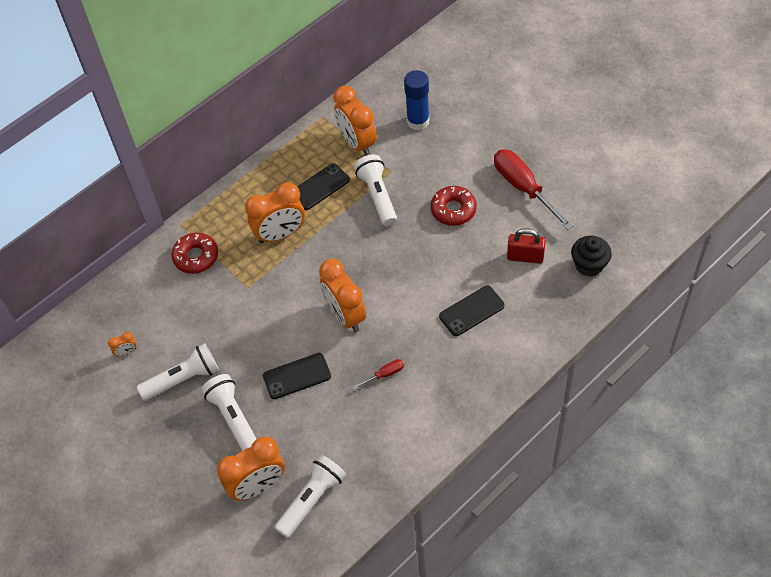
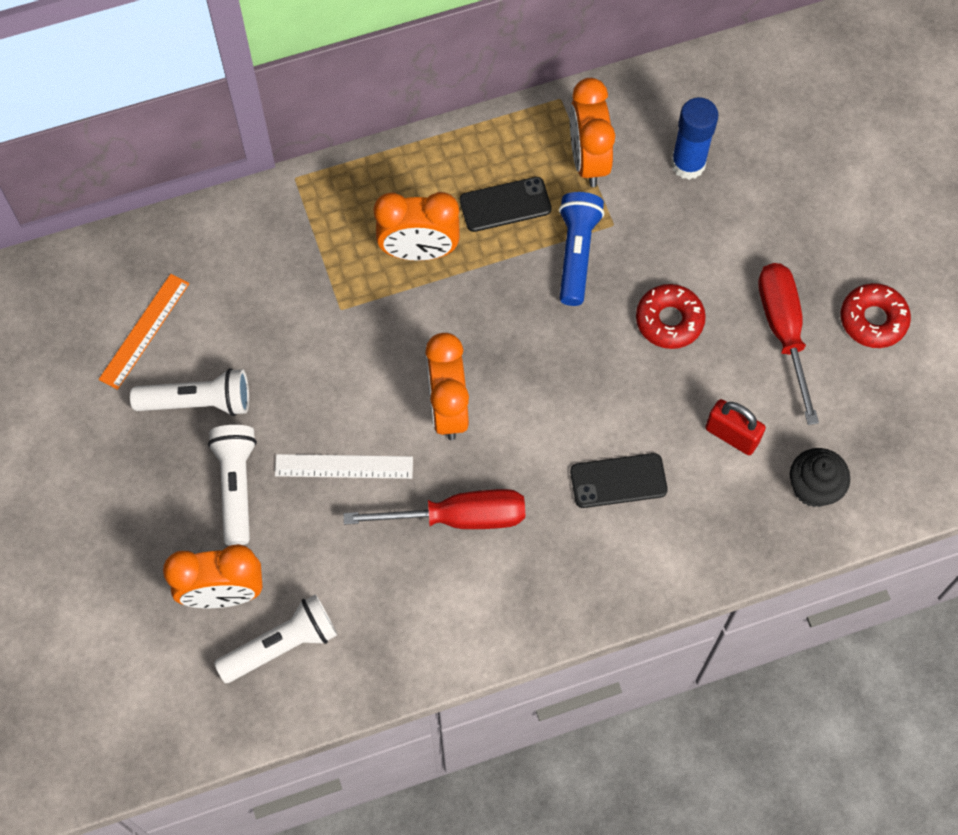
camera: 20 degrees right, 10 degrees up
orange clock [108,332,137,357] -> orange ruler [99,274,189,390]
red donut [172,233,218,274] -> red donut moved to [841,283,911,348]
black phone [263,353,331,399] -> white ruler [275,454,413,479]
red screwdriver [353,359,404,389] -> red screwdriver [344,489,525,529], size x2.21
white flashlight [354,154,397,226] -> blue flashlight [559,192,604,306]

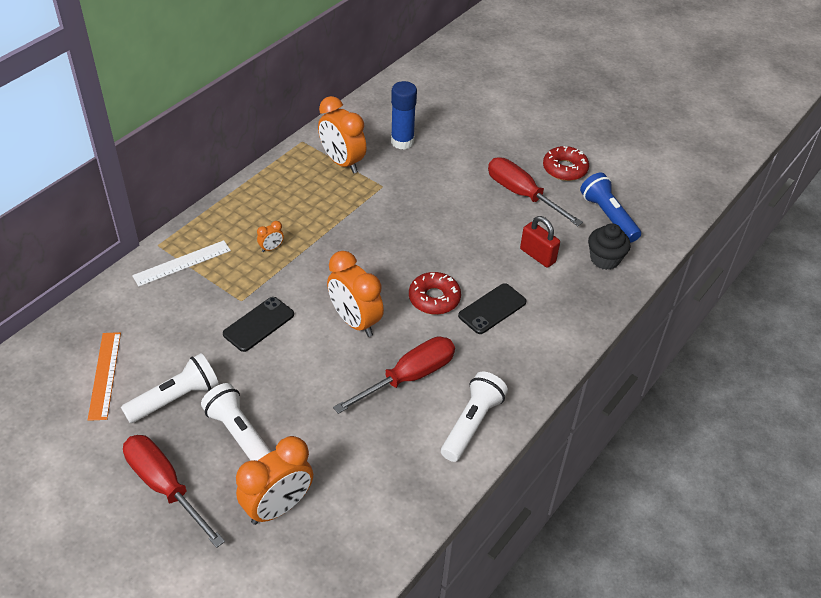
camera: 35 degrees left, 20 degrees down
white flashlight [214,594,337,683] -> white flashlight moved to [441,371,508,462]
white ruler [275,454,413,479] -> white ruler moved to [132,240,231,287]
orange clock [374,192,459,261] -> orange clock [257,221,284,252], size x0.43
black phone [460,177,552,232] -> black phone moved to [223,297,294,352]
blue flashlight [559,192,604,306] -> blue flashlight moved to [580,173,641,243]
red donut [636,284,706,349] -> red donut moved to [409,272,461,315]
red padlock [705,399,766,455] -> red padlock turned 45 degrees clockwise [520,216,560,268]
none -> red screwdriver [123,435,225,548]

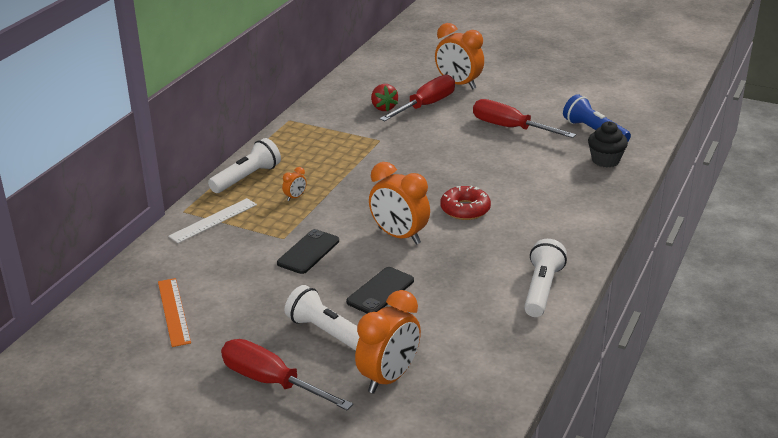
camera: 10 degrees left, 15 degrees down
white flashlight [121,353,219,423] -> white flashlight moved to [208,138,281,193]
orange clock [318,96,366,173] -> orange clock moved to [435,23,484,89]
red screwdriver [333,336,455,414] -> red screwdriver moved to [379,75,455,121]
blue glue stick [391,81,417,150] -> red strawberry [371,84,398,112]
black phone [458,283,527,334] -> black phone moved to [346,267,414,313]
red padlock [520,216,560,268] -> none
red donut [543,146,589,181] -> none

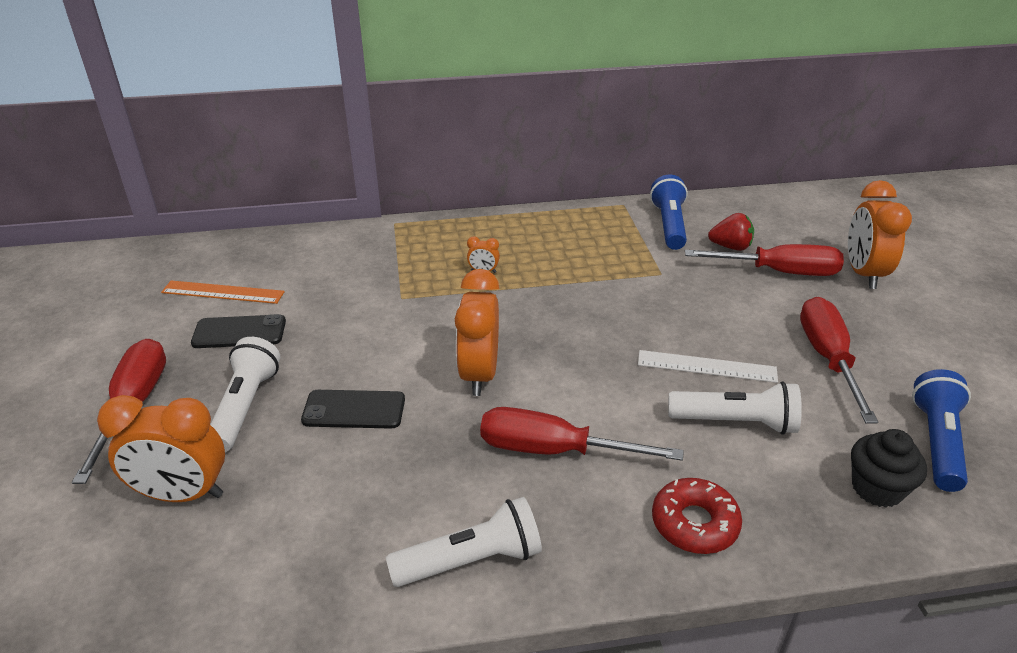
camera: 55 degrees right, 5 degrees up
orange ruler [158,278,191,347] -> orange ruler turned 60 degrees clockwise [161,281,285,304]
white ruler [168,198,257,243] -> white ruler moved to [638,350,778,383]
white flashlight [208,138,281,193] -> white flashlight moved to [669,381,802,435]
black phone [277,229,339,274] -> black phone moved to [191,314,286,348]
red strawberry [371,84,398,112] -> red strawberry turned 120 degrees counterclockwise [708,213,754,251]
red donut [440,186,491,220] -> red donut moved to [652,478,742,554]
none -> red screwdriver [480,407,684,461]
none -> blue flashlight [650,175,688,250]

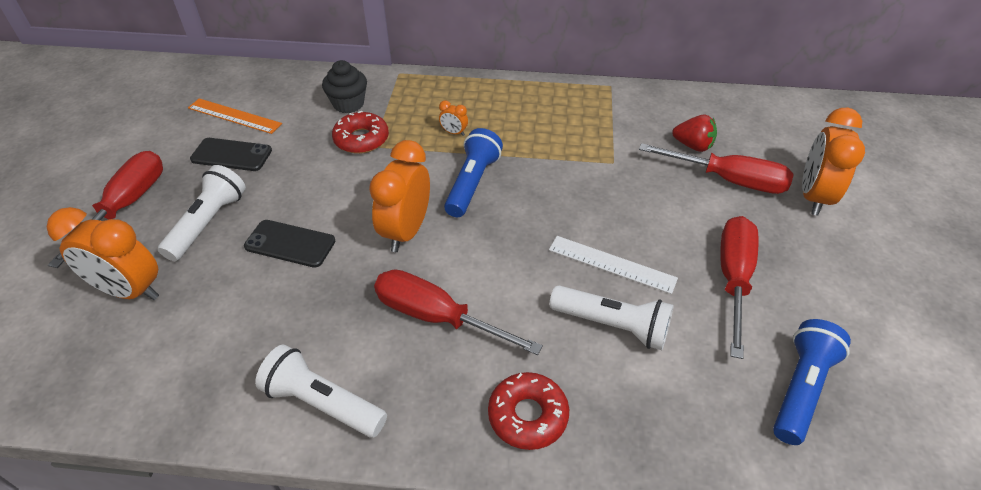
camera: 15 degrees right, 10 degrees up
white flashlight [386,497,542,587] -> white flashlight turned 150 degrees counterclockwise [255,345,387,438]
blue flashlight [650,175,688,250] -> blue flashlight moved to [444,128,503,217]
black cupcake [851,429,927,507] -> black cupcake moved to [322,60,367,113]
none -> red donut [332,110,389,154]

